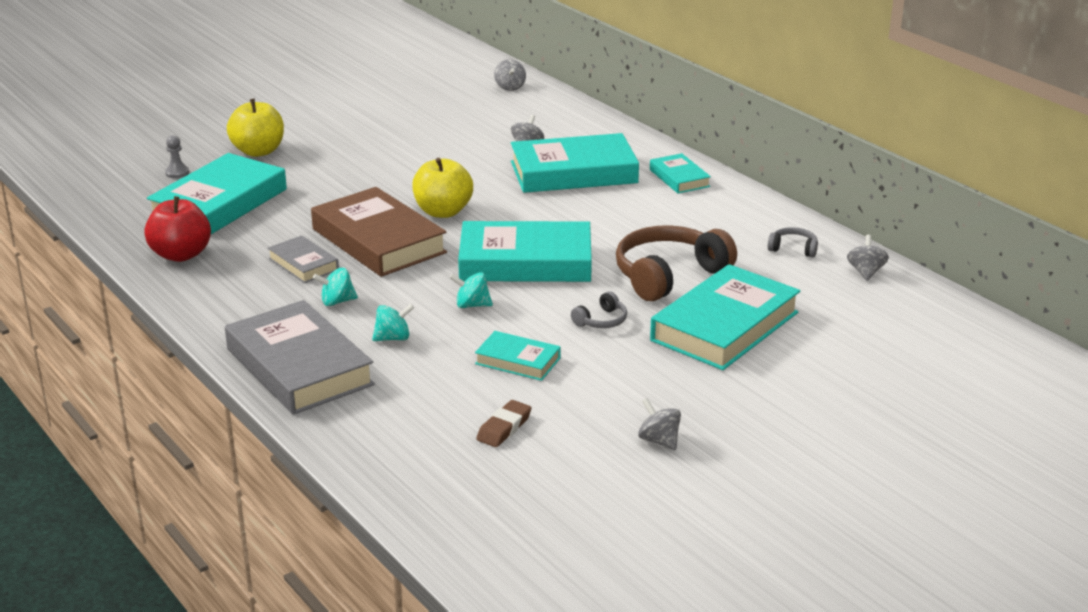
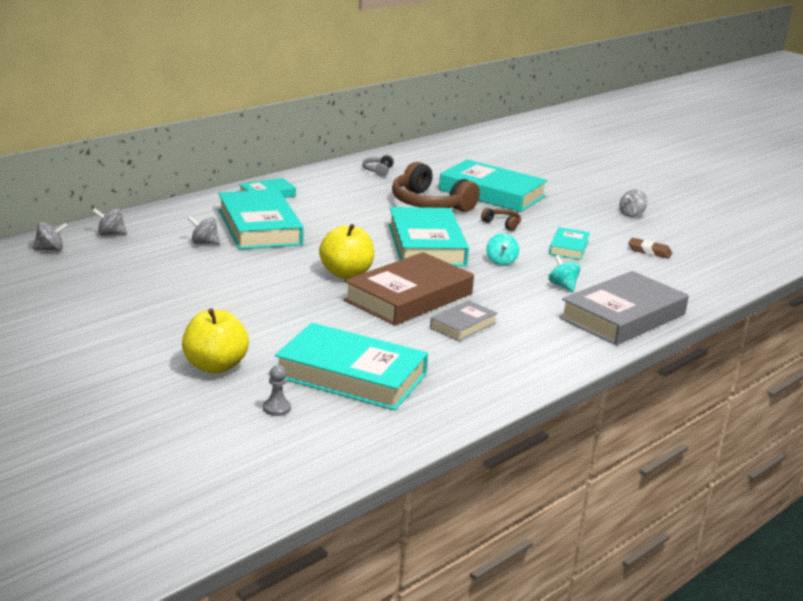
camera: 100 degrees left, 5 degrees down
red apple [144,196,211,262] -> none
turquoise spinning top [313,268,358,306] -> none
grey headphones [571,291,627,328] -> brown headphones [481,208,521,231]
grey spinning top [847,235,889,281] -> grey spinning top moved to [92,208,127,235]

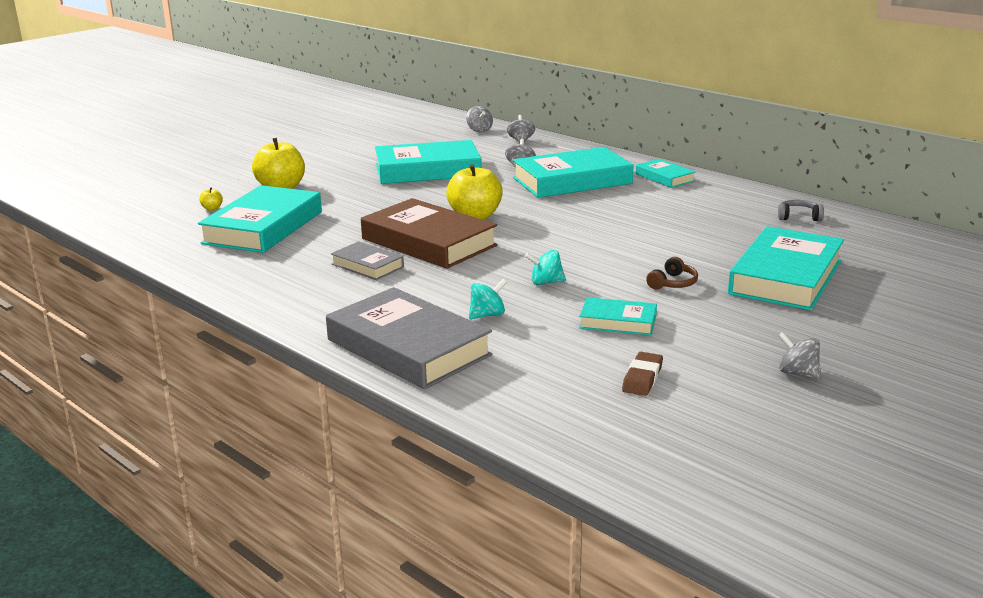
camera: 90 degrees right, 0 degrees up
grey pawn [263,365,291,416] -> yellow apple [199,187,223,211]
turquoise book [388,207,469,266] -> turquoise book moved to [375,140,482,184]
brown headphones [392,162,480,212] -> none

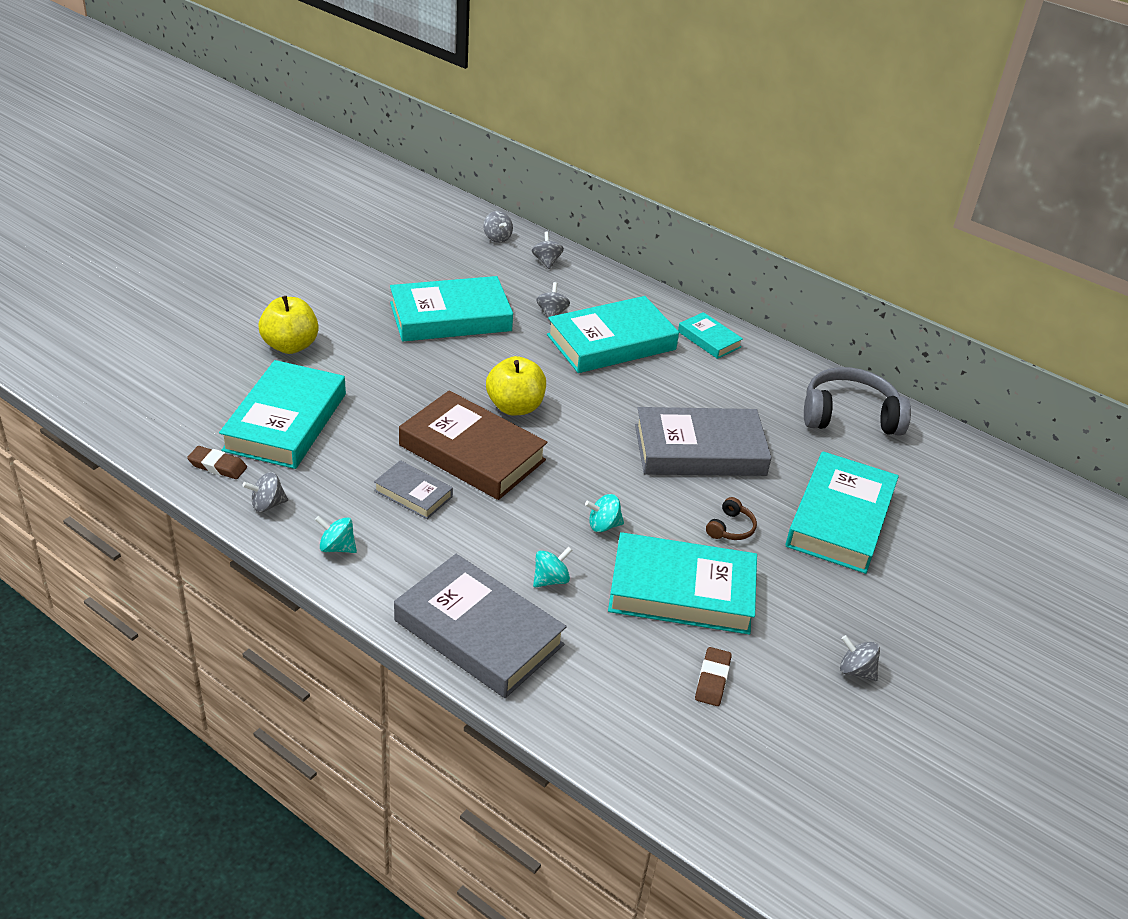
camera: 10 degrees left, 15 degrees up
yellow apple [199,187,223,211] -> none
turquoise book [579,297,657,335] -> turquoise book [608,532,757,635], size x1.97
grey headphones [778,200,824,221] -> grey headphones [804,367,911,436], size x2.25
none -> brown eraser [187,446,247,479]
none -> grey spinning top [242,472,288,512]
none -> turquoise spinning top [315,516,357,553]
none -> grey book [635,407,772,476]

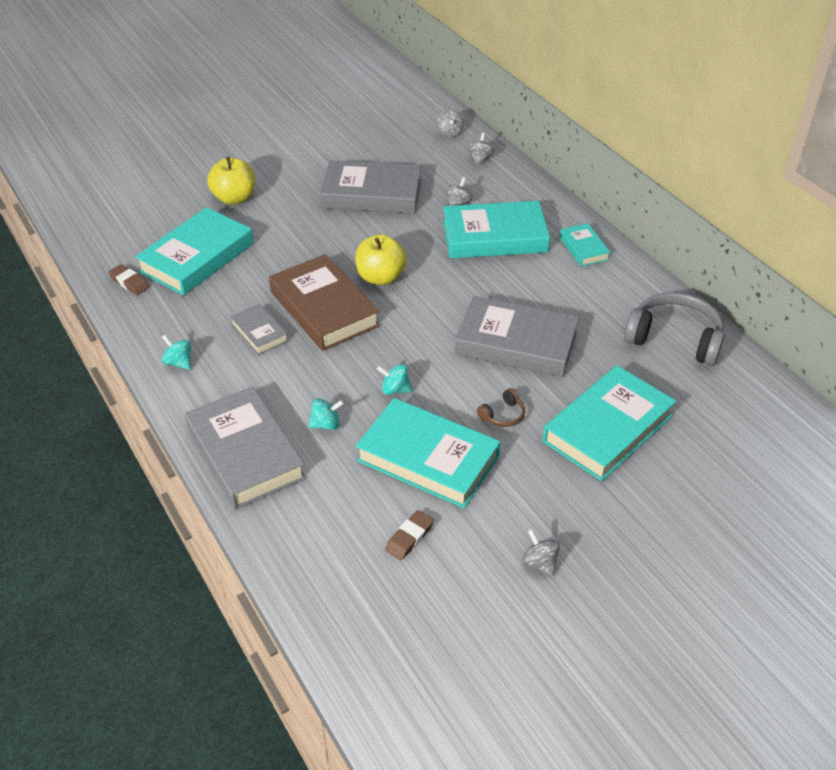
camera: 25 degrees right, 5 degrees up
grey spinning top [242,472,288,512] -> none
turquoise book [390,276,513,341] -> grey book [320,160,421,214]

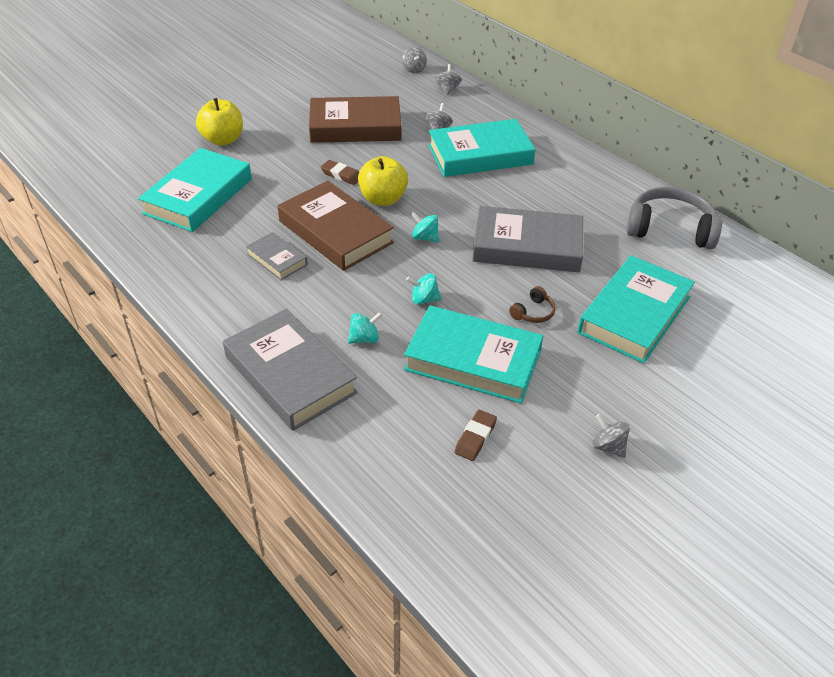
camera: 10 degrees left, 0 degrees up
brown eraser [108,264,150,295] -> brown eraser moved to [321,160,359,185]
turquoise spinning top [162,335,191,370] -> turquoise spinning top moved to [411,211,439,243]
grey book [320,160,421,214] -> brown book [309,96,401,143]
turquoise book [559,223,611,267] -> none

